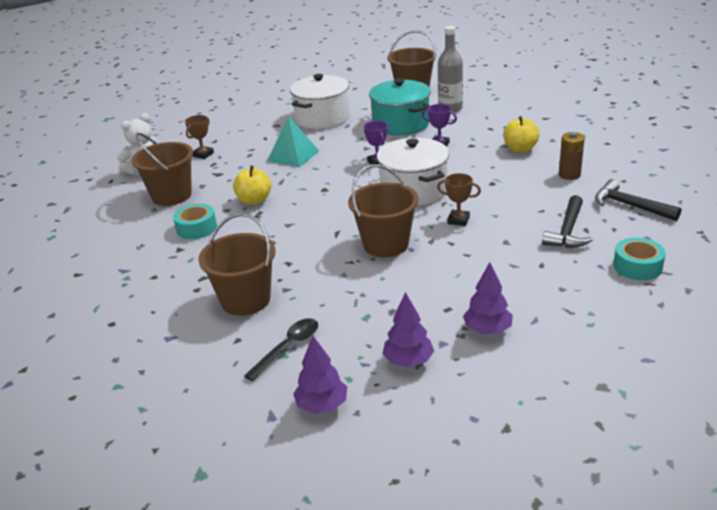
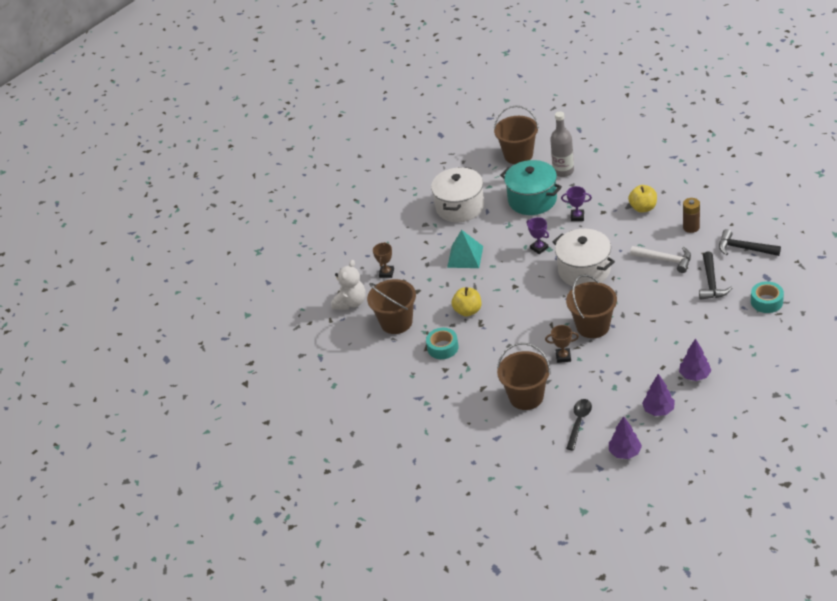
camera: 15 degrees left, 10 degrees up
brown trophy [437,173,481,226] -> brown trophy moved to [545,325,579,363]
none -> white hammer [630,246,691,273]

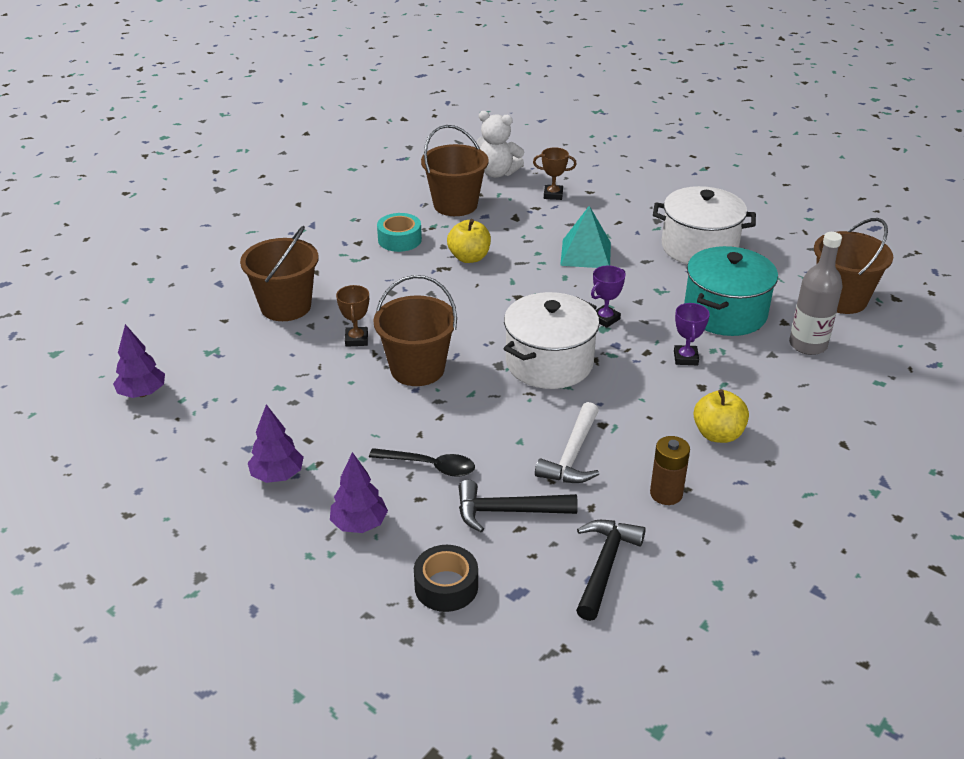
camera: 80 degrees right, 5 degrees down
black spoon [566,399,592,450] -> black spoon moved to [369,448,475,477]
purple tree [642,374,675,416] -> purple tree moved to [330,452,388,533]
turquoise tape [751,281,784,313] -> black tape [414,545,478,612]

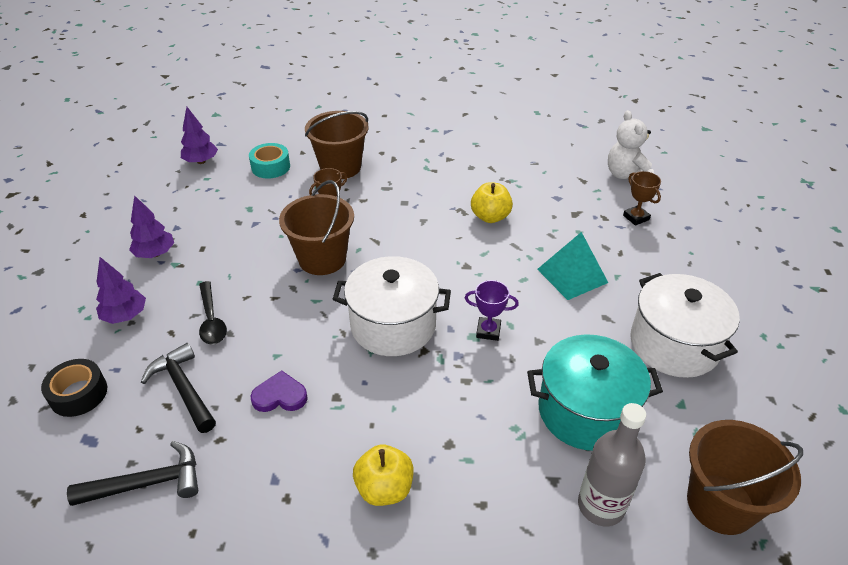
camera: 55 degrees right, 5 degrees up
turquoise tape [377,213,422,252] -> turquoise tape moved to [249,143,290,178]
brown bucket [421,125,489,216] -> none
white hammer [535,402,599,483] -> purple heart [250,370,308,412]
brown battery [650,436,690,505] -> none
purple trophy [674,303,710,365] -> none

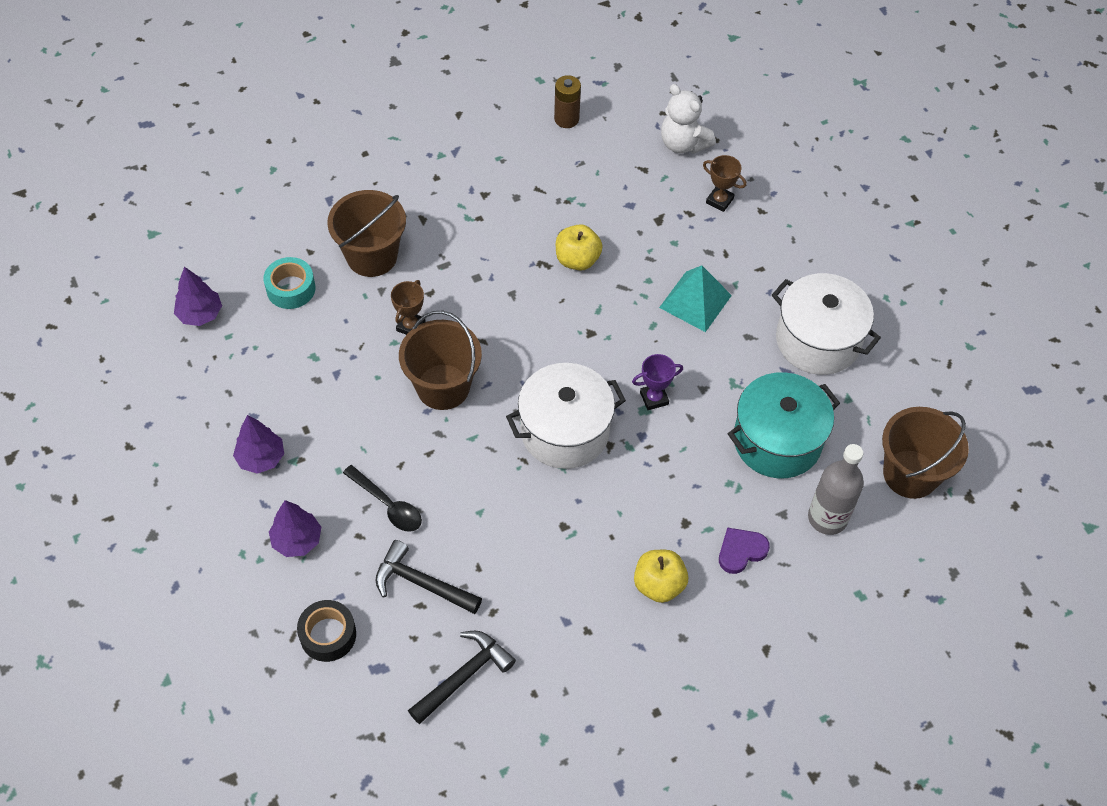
camera: 30 degrees left, 15 degrees up
purple heart [250,370,308,412] -> purple heart moved to [719,527,770,574]
none -> brown battery [554,75,581,128]

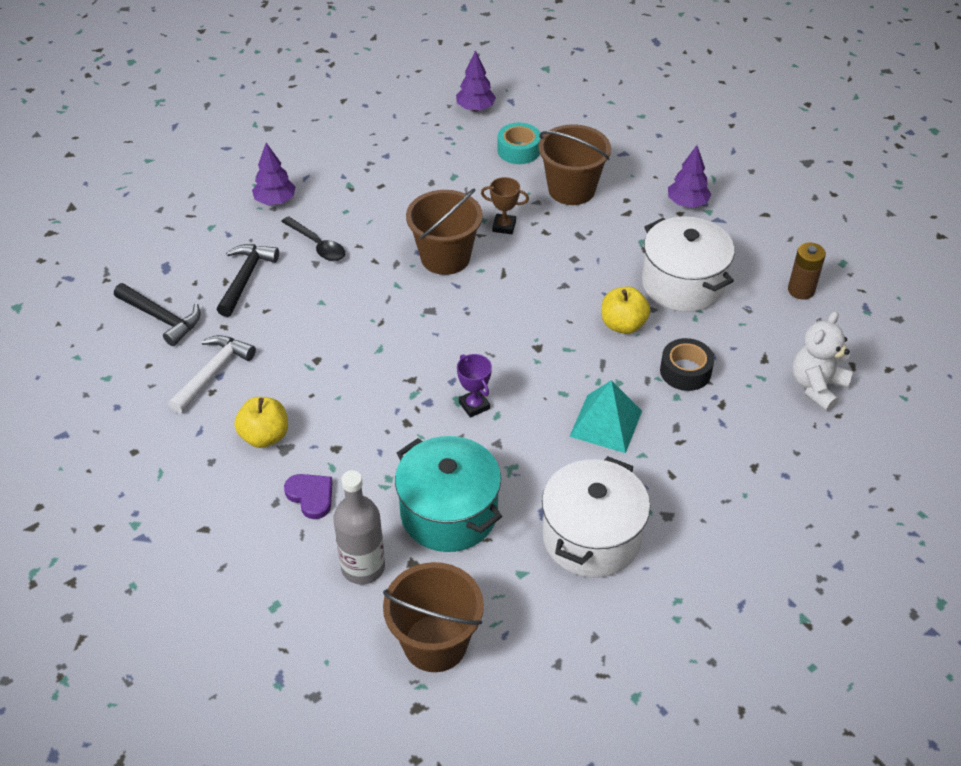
camera: 80 degrees right, 10 degrees down
purple tree [233,415,284,474] -> purple tree moved to [668,145,711,208]
black tape [297,600,356,662] -> black tape moved to [660,338,714,391]
black spoon [343,465,422,532] -> black spoon turned 75 degrees counterclockwise [281,216,345,261]
white pot [506,363,626,469] -> white pot moved to [642,216,735,312]
brown trophy [703,155,747,212] -> none
none -> white hammer [168,335,256,414]

